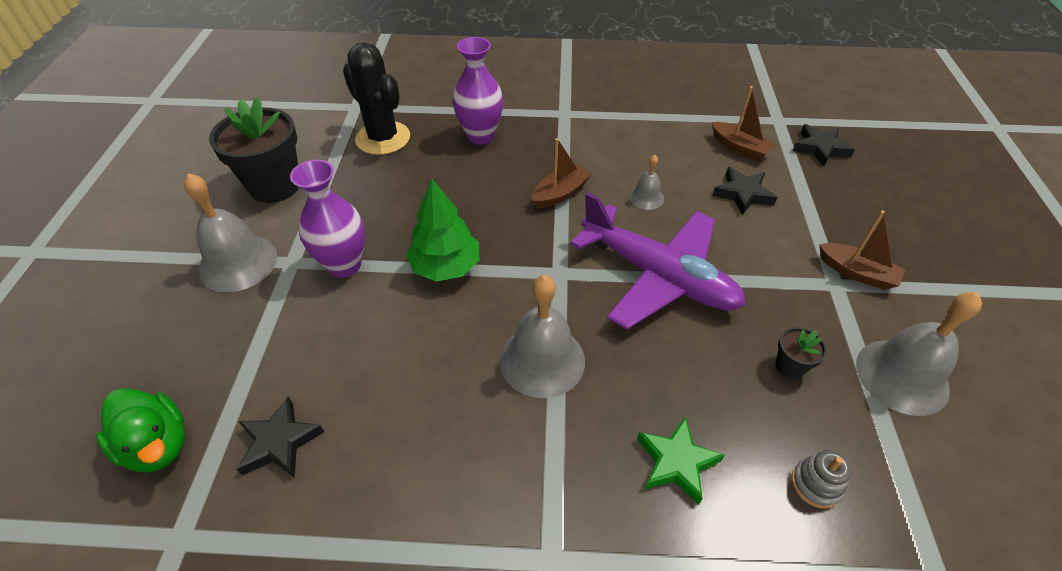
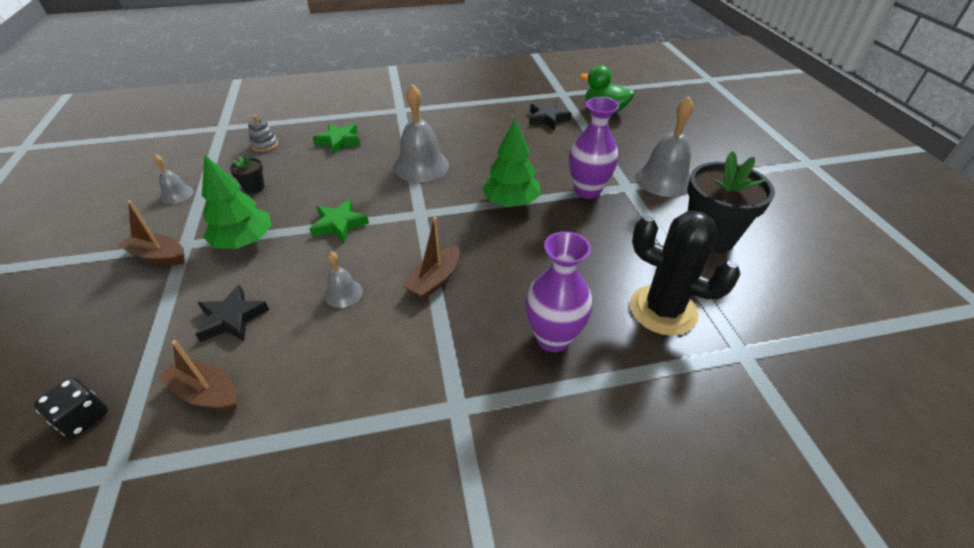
camera: 165 degrees right, 5 degrees down
purple plane [570,192,746,330] -> green star [309,199,369,242]
black star [793,124,855,167] -> black dice [34,377,108,438]
grey bell [856,292,982,416] -> grey bell [154,154,194,204], size x0.51
none -> green tree [202,155,272,249]

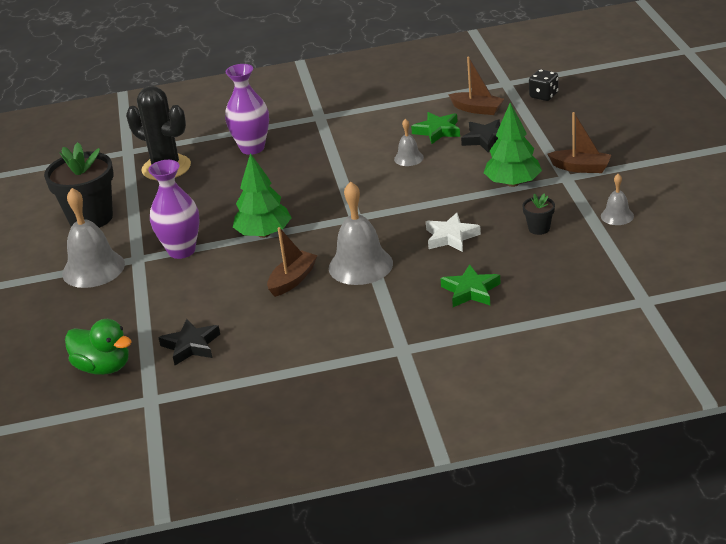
camera: 175 degrees left, 10 degrees down
grey stacking toy [248,115,278,152] -> none
green star [309,199,369,242] -> green star moved to [411,112,460,144]
brown boat [403,217,460,300] -> brown boat moved to [267,227,318,297]
none -> white star [426,213,481,252]

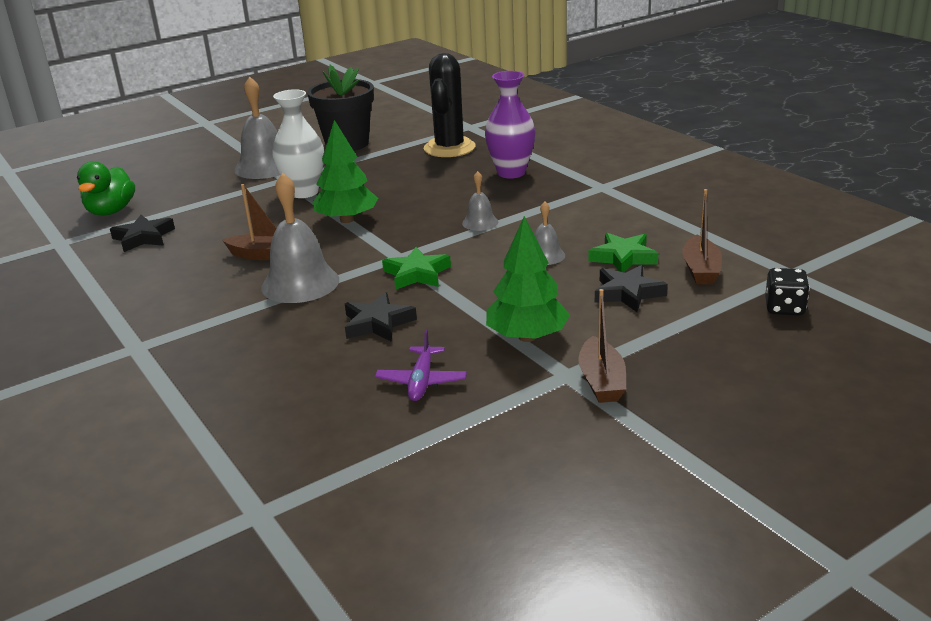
camera: 65 degrees right, 5 degrees down
purple vase [148,160,200,259] -> white vase [272,89,324,198]
white star [426,213,481,252] -> black star [345,292,417,342]
green star [440,264,501,307] -> green star moved to [382,247,451,290]
black flower pot [522,193,555,235] -> purple plane [375,330,467,401]
grey bell [601,174,634,225] -> grey bell moved to [462,171,498,231]

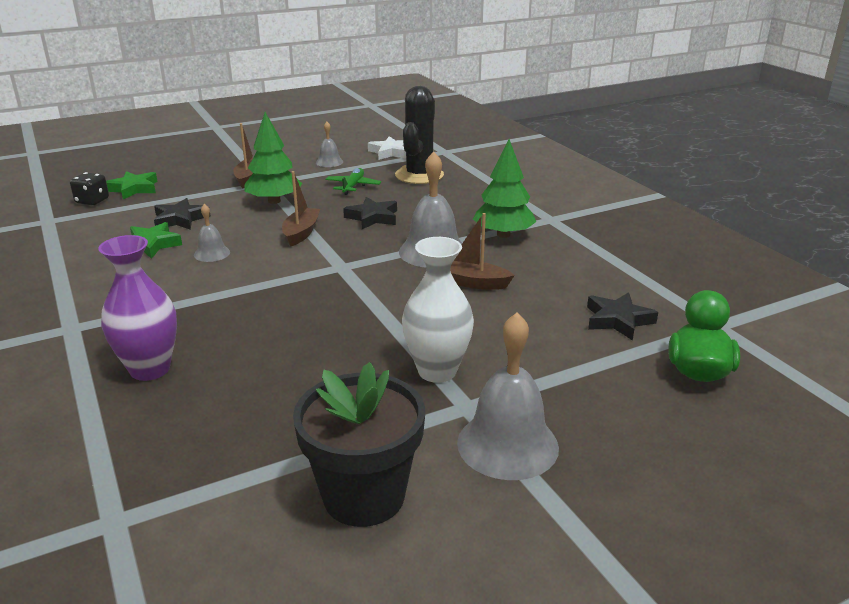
camera: 175 degrees left, 0 degrees up
green tree [313,120,378,223] -> green tree moved to [473,139,536,238]
purple plane [375,330,467,401] -> green plane [326,168,381,195]
green star [382,247,451,290] -> green star moved to [106,171,158,199]
black cactus [424,53,476,157] -> black cactus moved to [395,86,444,184]
grey bell [462,171,498,231] -> grey bell moved to [316,122,343,167]
brown boat [682,189,722,284] -> brown boat moved to [282,171,320,246]
none -> white star [368,136,406,160]

